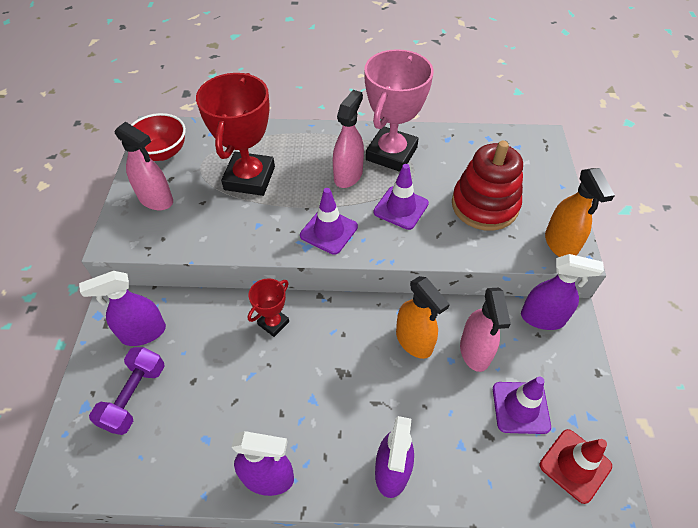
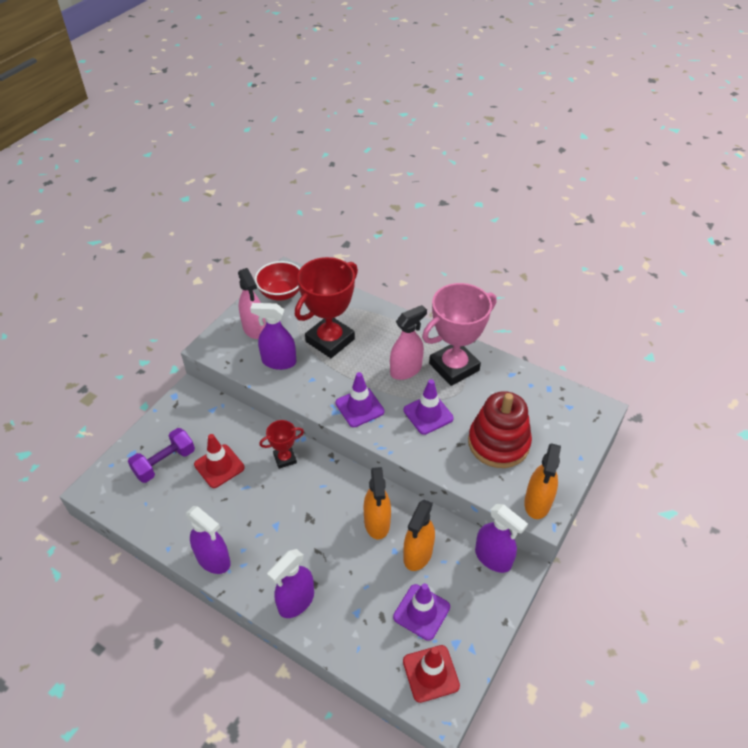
camera: 30 degrees right, 5 degrees down
purple spray bottle [79,271,166,346] -> purple spray bottle moved to [250,303,296,370]
pink spray bottle [460,288,511,372] -> orange spray bottle [403,499,435,571]
none -> red traffic cone [194,434,245,488]

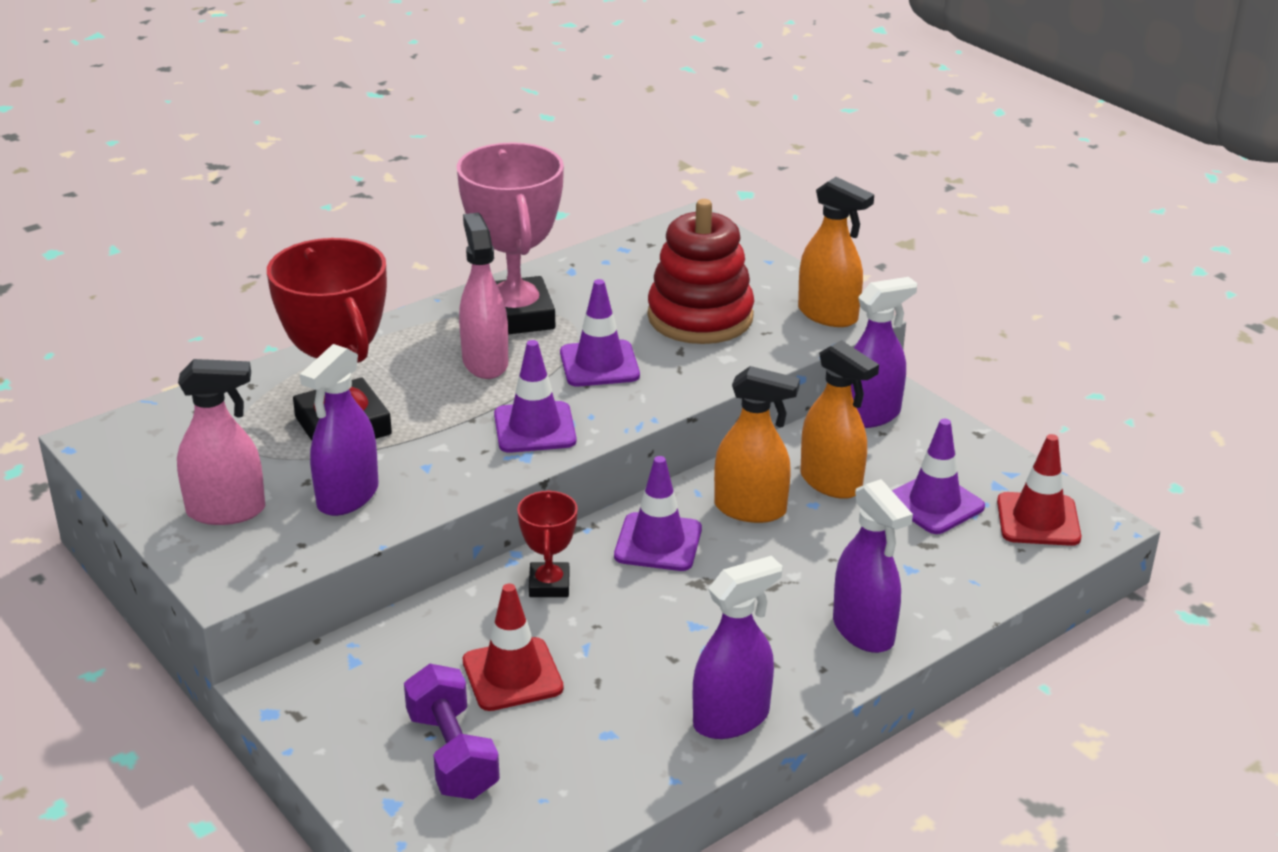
camera: 70 degrees left, 15 degrees down
red bowl [254,261,301,301] -> none
none -> purple traffic cone [614,456,702,571]

